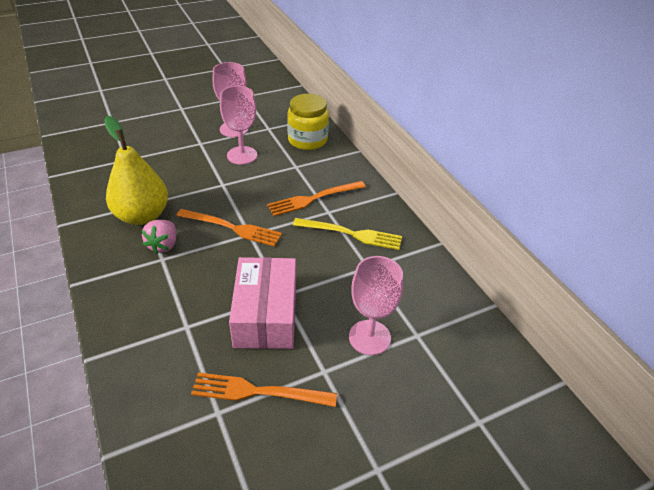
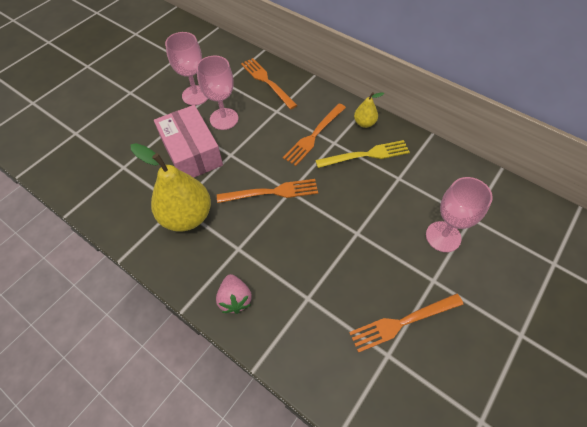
camera: 25 degrees left, 15 degrees up
pink strawberry [142,220,176,254] -> pink strawberry moved to [216,274,252,314]
pink box [229,257,296,349] -> pink box moved to [154,105,223,178]
yellow jar [287,94,329,150] -> orange fork [241,58,297,109]
none -> yellow pear [354,92,384,128]

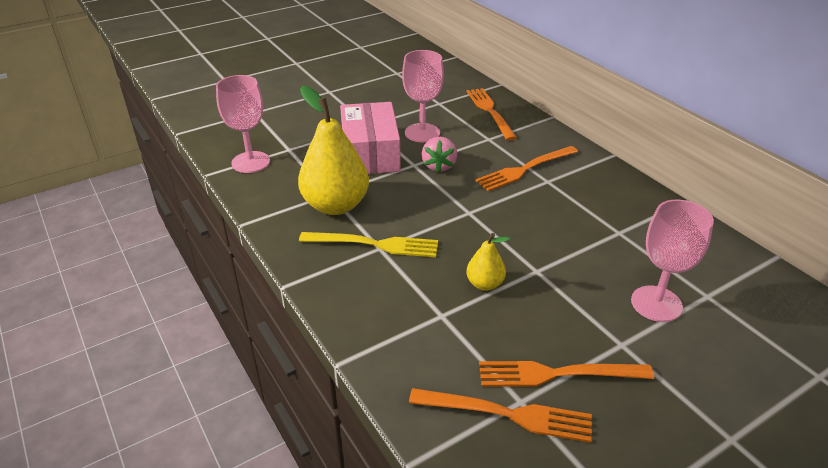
camera: 20 degrees right, 20 degrees down
pink goblet [165,32,208,105] -> pink goblet moved to [216,75,270,173]
pink strawberry [216,274,252,314] -> pink strawberry moved to [422,137,457,173]
orange fork [217,179,318,203] -> orange fork moved to [409,388,592,443]
yellow fork [315,140,410,168] -> yellow fork moved to [299,232,438,257]
yellow pear [354,92,384,128] -> yellow pear moved to [466,233,510,291]

